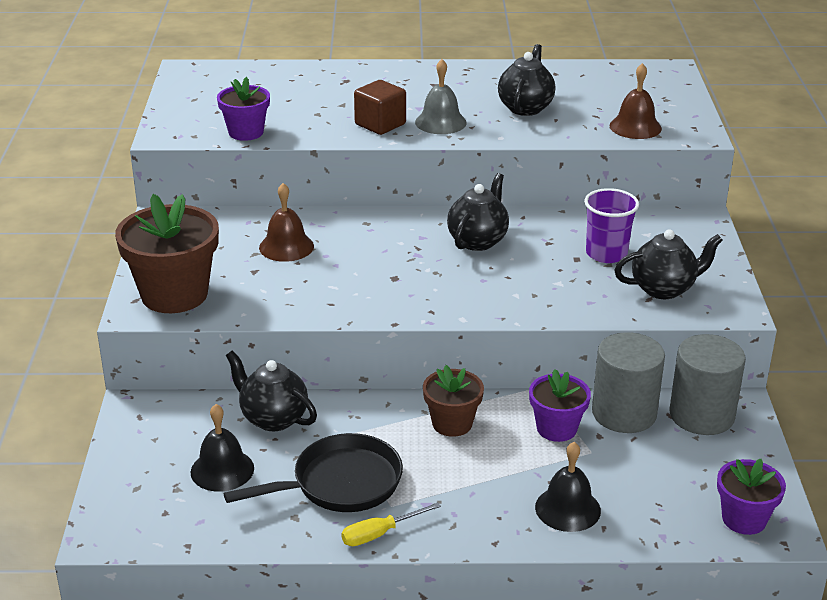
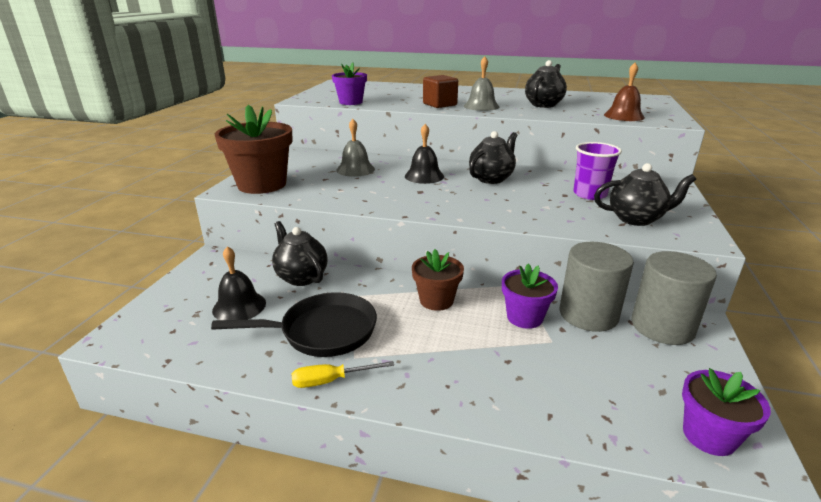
camera: 15 degrees right, 5 degrees down
brown bell [259,183,314,262] -> grey bell [336,119,375,177]
black bell [535,442,601,532] -> black bell moved to [405,124,444,184]

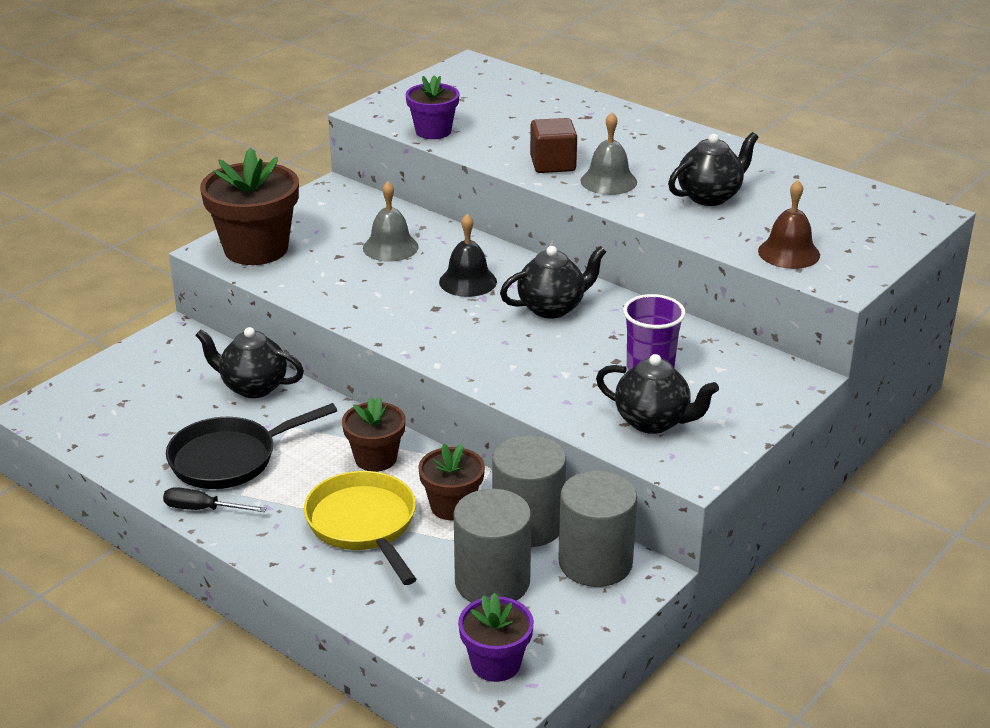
camera: 25 degrees right, 5 degrees up
black pan [211,292,377,357] -> black pan turned 135 degrees clockwise [166,403,337,489]
black bell [212,246,266,320] -> none
black teapot [272,221,327,286] -> black teapot turned 60 degrees counterclockwise [195,327,304,398]
yellow screwdriver [292,361,394,388] -> black screwdriver [163,487,266,512]
purple flower pot [502,264,558,329] -> brown flower pot [418,443,485,520]
none -> yellow pan [304,471,417,585]
none -> grey cylinder [454,489,531,602]

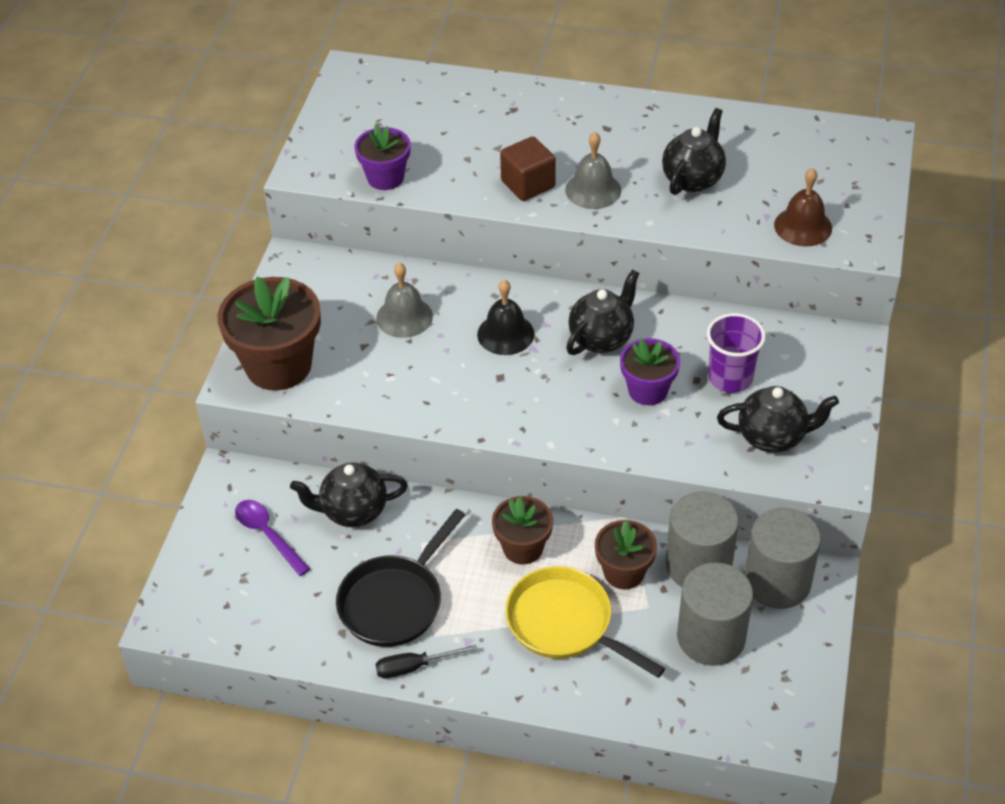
camera: 25 degrees left, 15 degrees up
purple flower pot [458,593,534,682] -> purple flower pot moved to [620,338,680,405]
none -> purple spoon [235,500,310,576]

